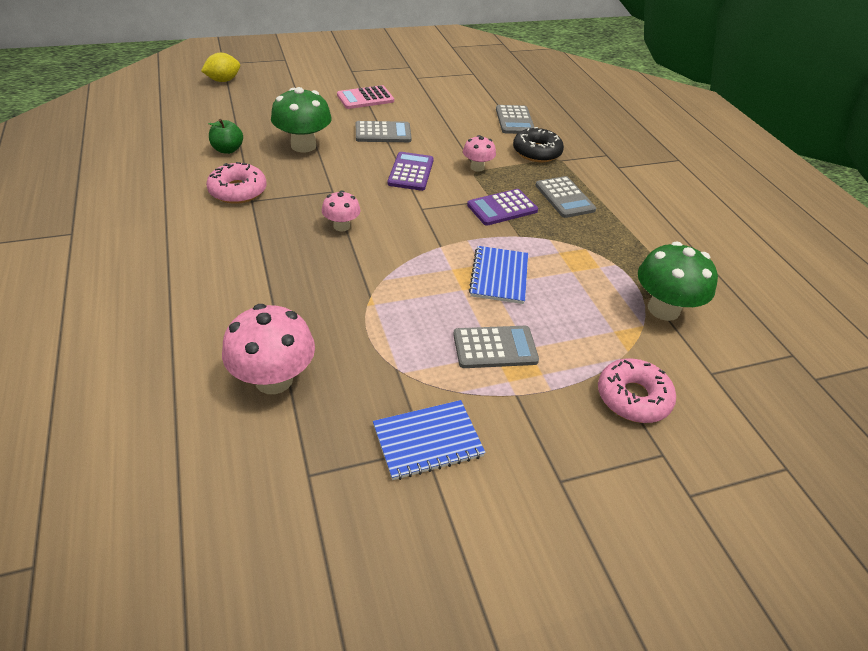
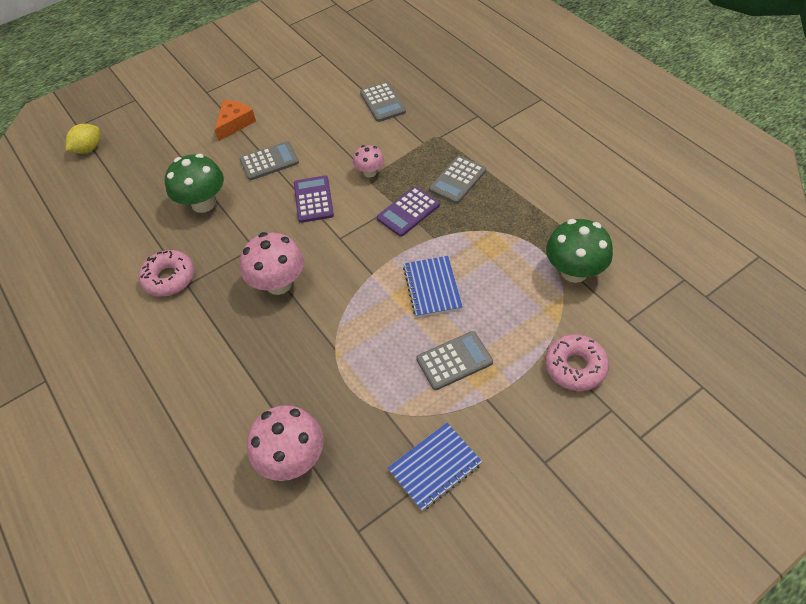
camera: 10 degrees left, 10 degrees up
green apple [208,119,243,154] -> none
pink mushroom [322,190,360,231] -> pink mushroom [240,232,304,295], size x1.78
pink calculator [337,85,394,109] -> orange cheese [214,100,256,141]
black donut [513,127,564,162] -> none
grey calculator [535,176,596,218] -> grey calculator turned 75 degrees clockwise [429,156,486,204]

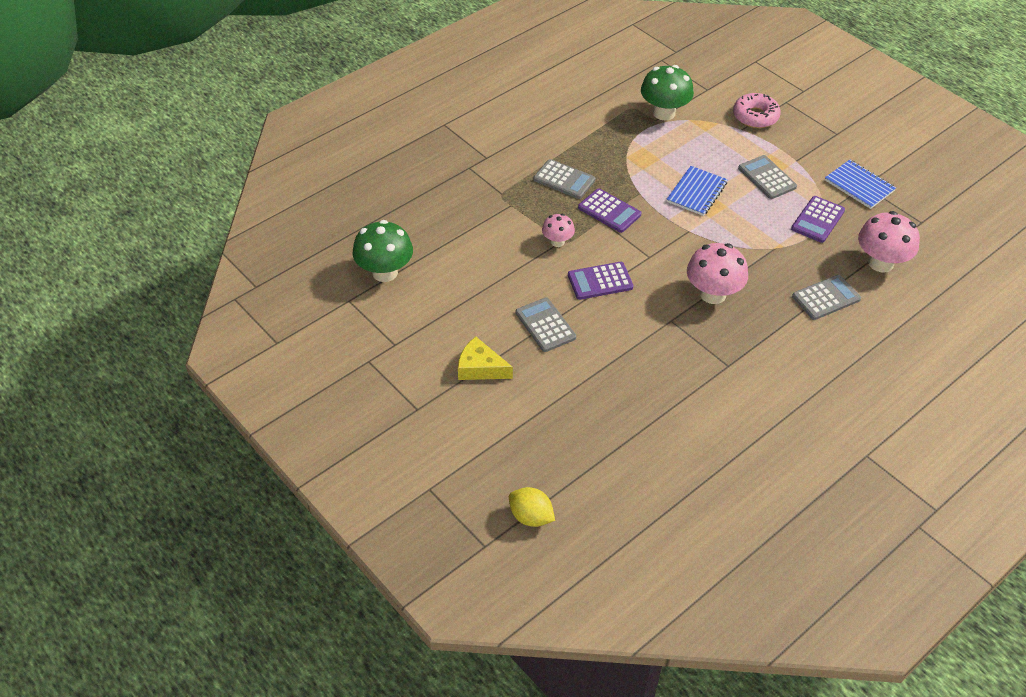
camera: 100 degrees left, 5 degrees down
pink donut [139,250,194,297] -> none
green mushroom [165,154,224,213] -> green mushroom moved to [353,220,413,282]
orange cheese [214,100,256,141] -> yellow cheese [458,337,513,380]
grey calculator [360,82,406,122] -> grey calculator moved to [792,275,861,320]
blue notebook [403,256,463,318] -> blue notebook turned 45 degrees counterclockwise [667,166,728,216]
none -> purple calculator [791,196,845,243]

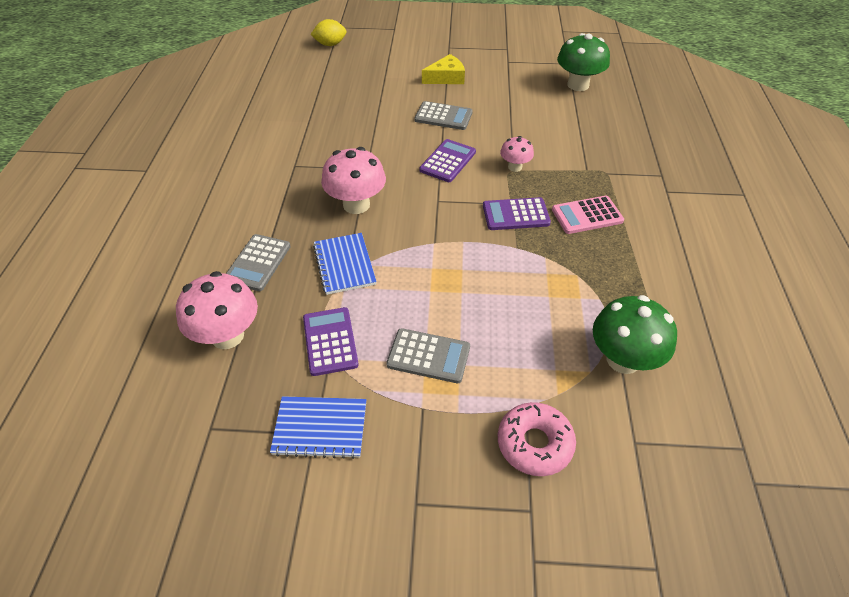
camera: 135 degrees right, 0 degrees up
grey calculator [533,159,596,199] -> pink calculator [552,196,624,234]
blue notebook [667,166,728,216] -> blue notebook moved to [313,233,377,295]

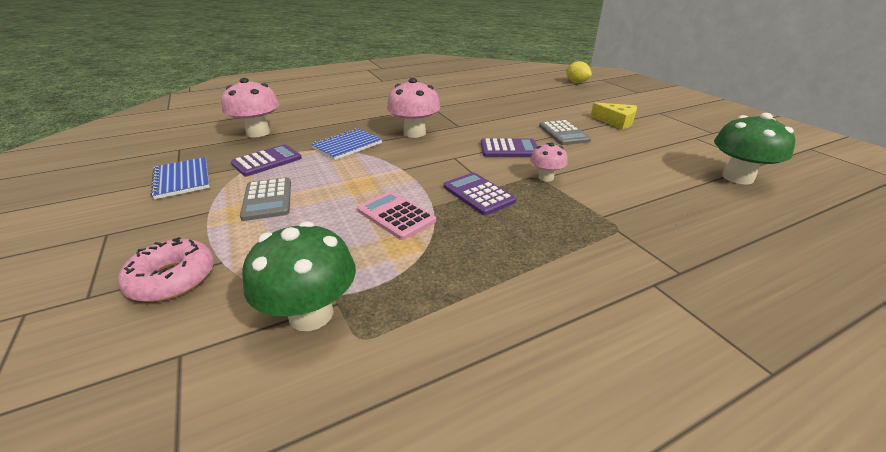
camera: 60 degrees right, 15 degrees down
grey calculator [226,234,291,291] -> none
pink calculator [552,196,624,234] -> pink calculator moved to [357,191,436,240]

